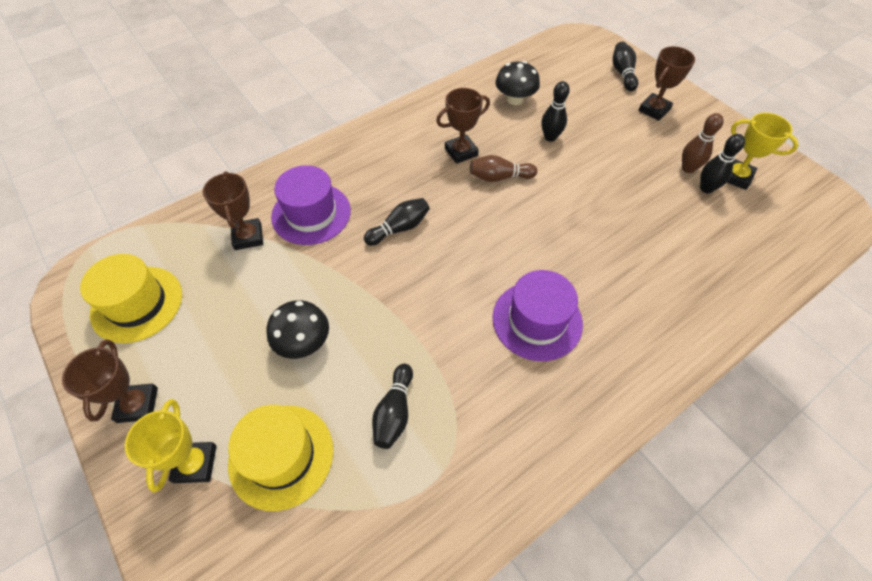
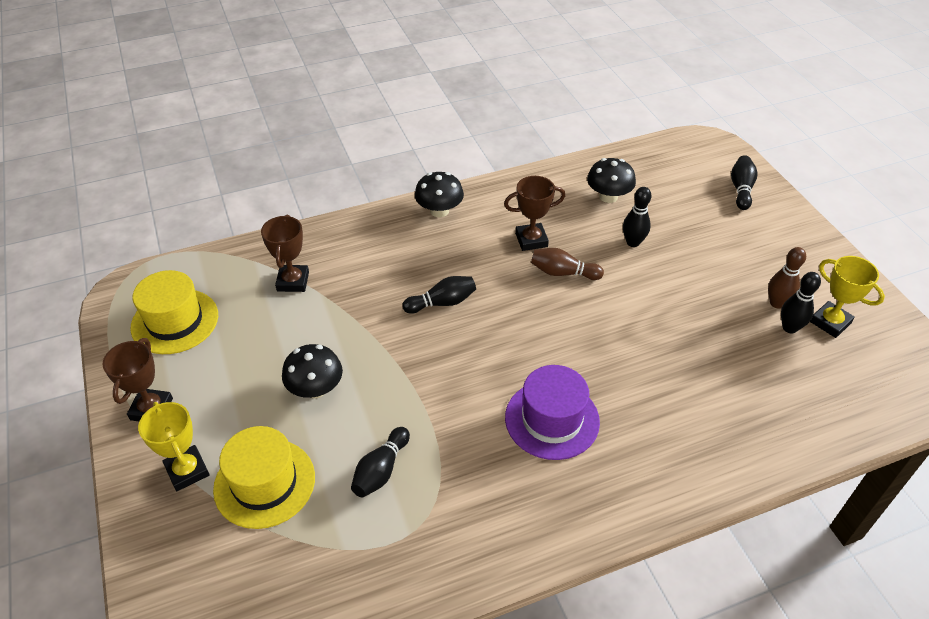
camera: 15 degrees right, 10 degrees down
yellow trophy [125,399,217,493] -> yellow trophy turned 45 degrees counterclockwise [138,402,210,491]
purple hat [271,165,351,245] -> none
brown trophy [638,46,695,121] -> none
none -> black mushroom [415,172,464,217]

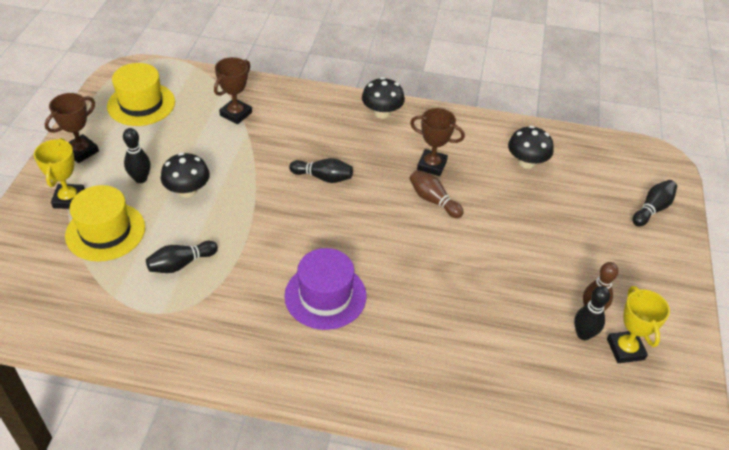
camera: 30 degrees right, 0 degrees up
black bowling pin [623,187,652,247] -> black bowling pin moved to [123,128,151,183]

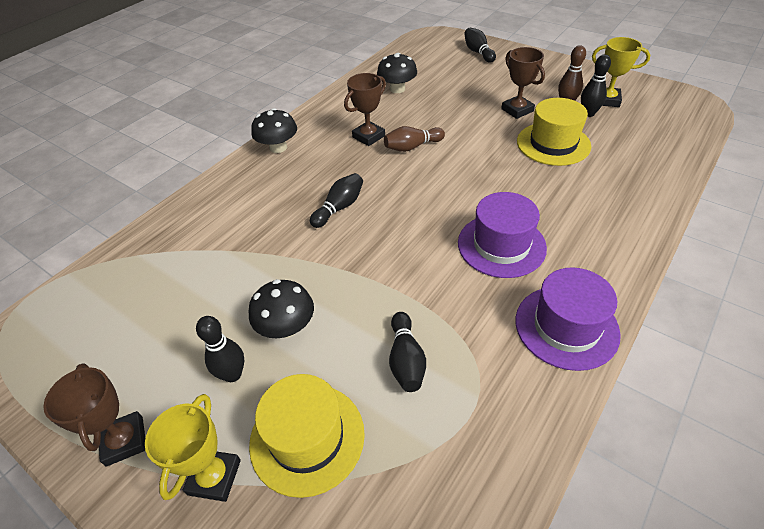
camera: 60 degrees left, 0 degrees up
yellow trophy [34,138,85,209] -> yellow trophy turned 75 degrees clockwise [145,394,241,502]
yellow hat [107,63,175,126] -> yellow hat moved to [517,98,591,166]
brown trophy [214,57,252,124] -> brown trophy moved to [501,47,545,119]
none -> purple hat [515,267,621,371]

